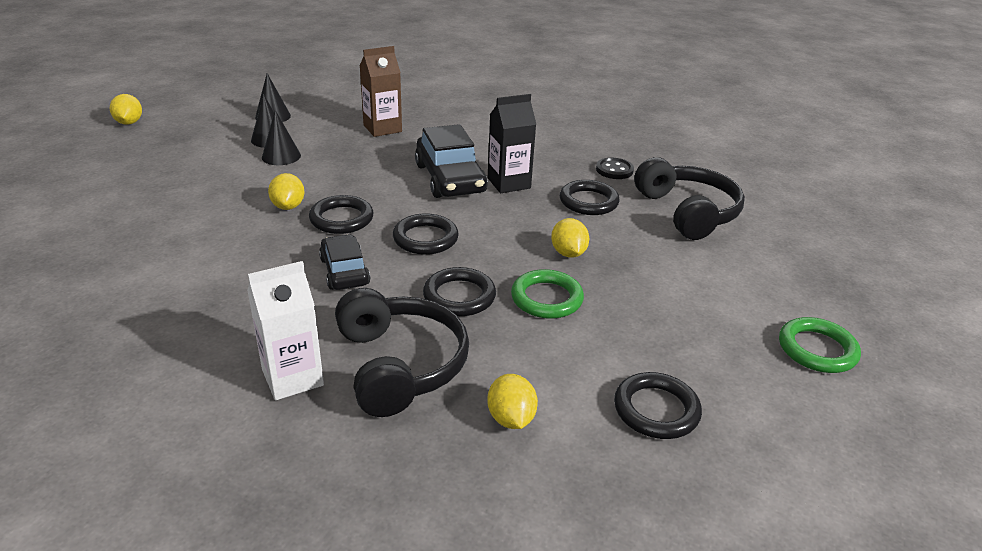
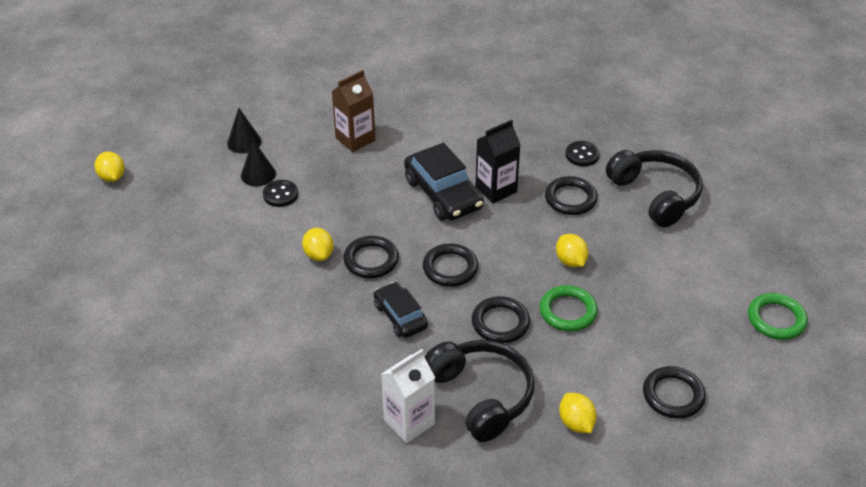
camera: 10 degrees left, 10 degrees up
black cone [262,110,301,165] -> black button [263,180,298,207]

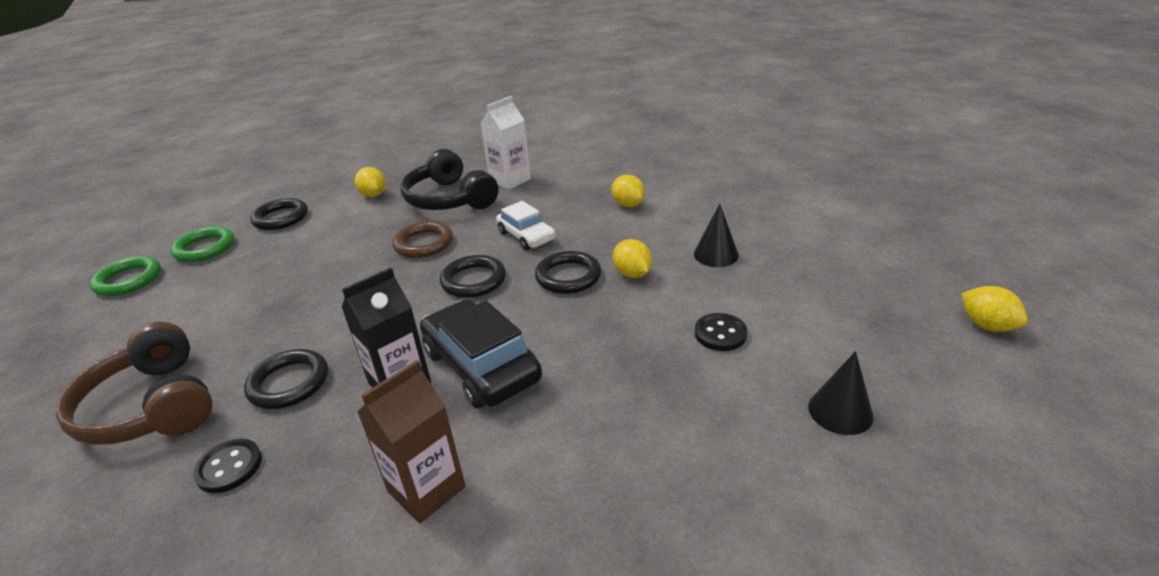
camera: 175 degrees right, 10 degrees down
black cone [241,140,276,186] -> black cone moved to [694,204,739,267]
brown carton [331,70,375,152] -> brown carton moved to [357,360,465,523]
black car [374,282,428,338] -> white car [496,201,556,250]
black ring [472,296,530,343] -> brown ring [392,221,453,258]
green ring [539,285,598,332] -> green ring moved to [170,226,234,262]
yellow lemon [556,234,588,267] -> yellow lemon moved to [611,175,645,207]
black headphones [606,150,703,227] -> brown headphones [55,321,213,445]

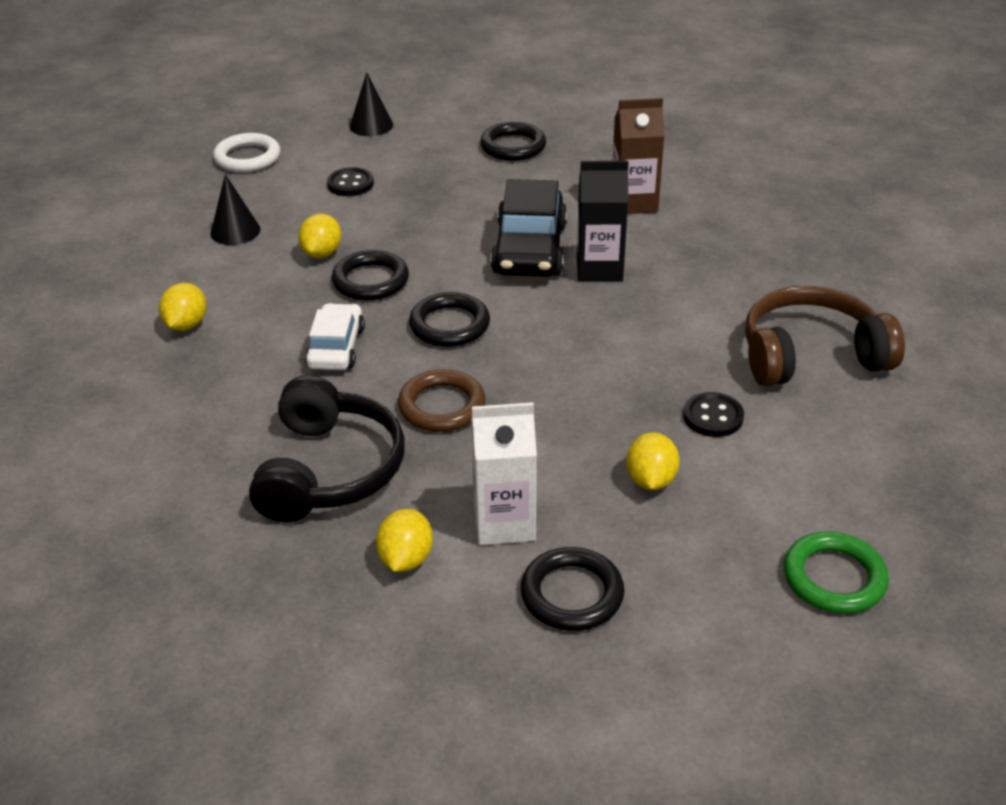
camera: 140 degrees left, 5 degrees up
brown headphones [55,321,213,445] -> brown headphones turned 105 degrees counterclockwise [745,286,905,386]
green ring [170,226,234,262] -> none
black button [193,439,262,493] -> black button moved to [683,392,744,437]
black ring [244,349,328,409] -> black ring moved to [480,122,546,161]
white carton [480,96,531,190] -> white carton moved to [471,402,537,545]
yellow lemon [961,286,1028,332] -> yellow lemon moved to [626,432,680,490]
none -> white ring [213,133,280,172]

